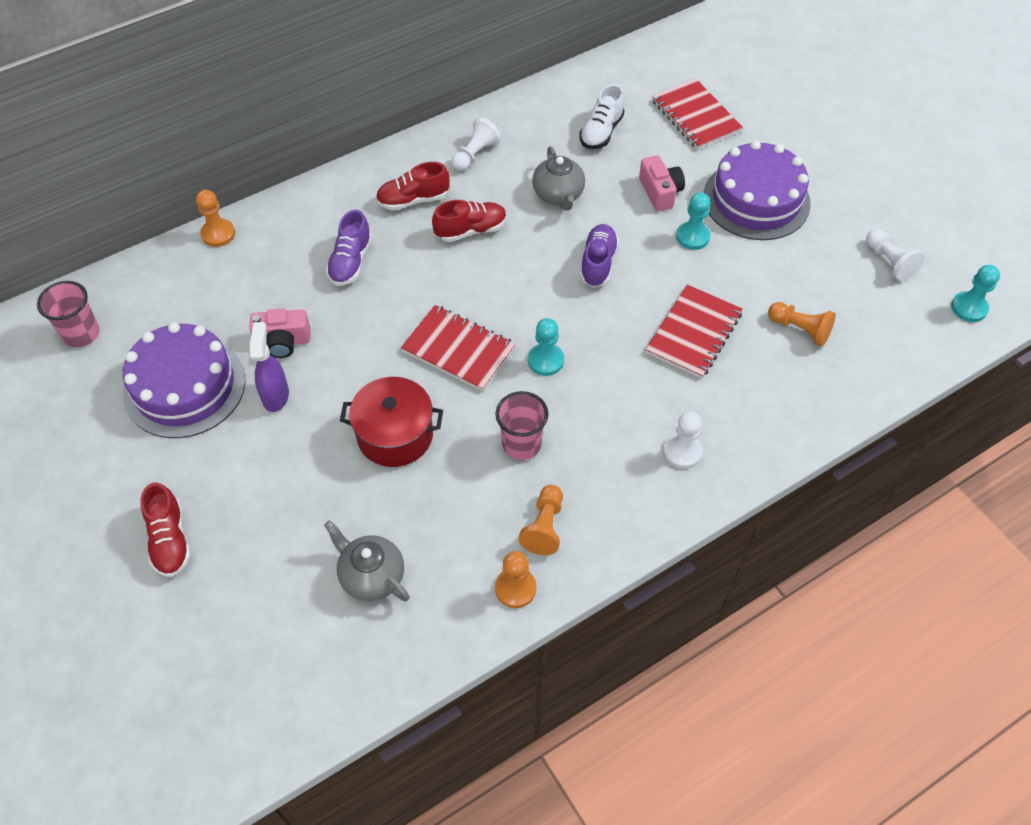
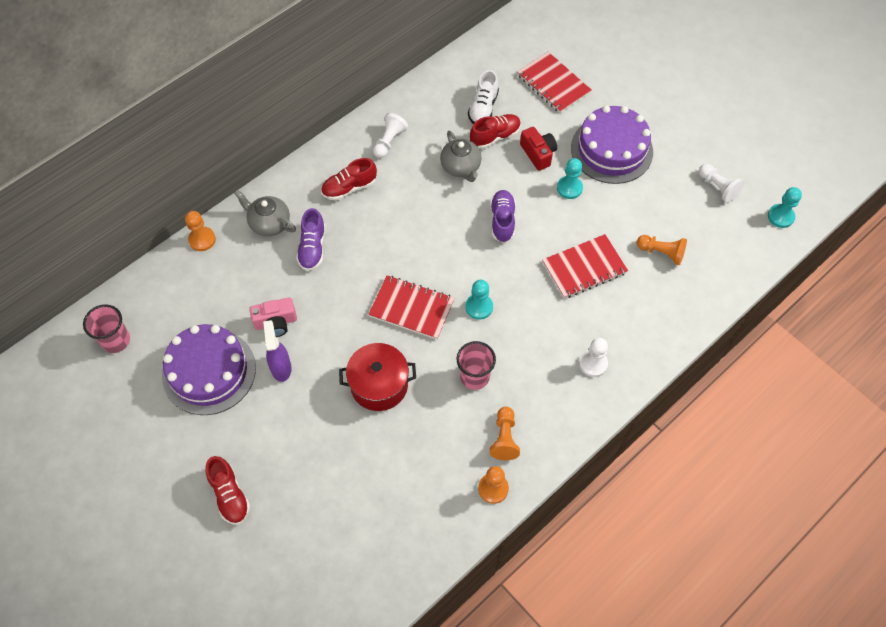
camera: 10 degrees left, 5 degrees up
grey teapot [324,520,410,602] -> grey teapot moved to [234,190,296,236]
red shoe [432,200,507,242] -> red shoe moved to [470,114,521,149]
pink camera [639,155,685,211] -> red camera [520,127,557,171]
red notebook [645,284,743,379] -> red notebook turned 45 degrees clockwise [542,234,628,299]

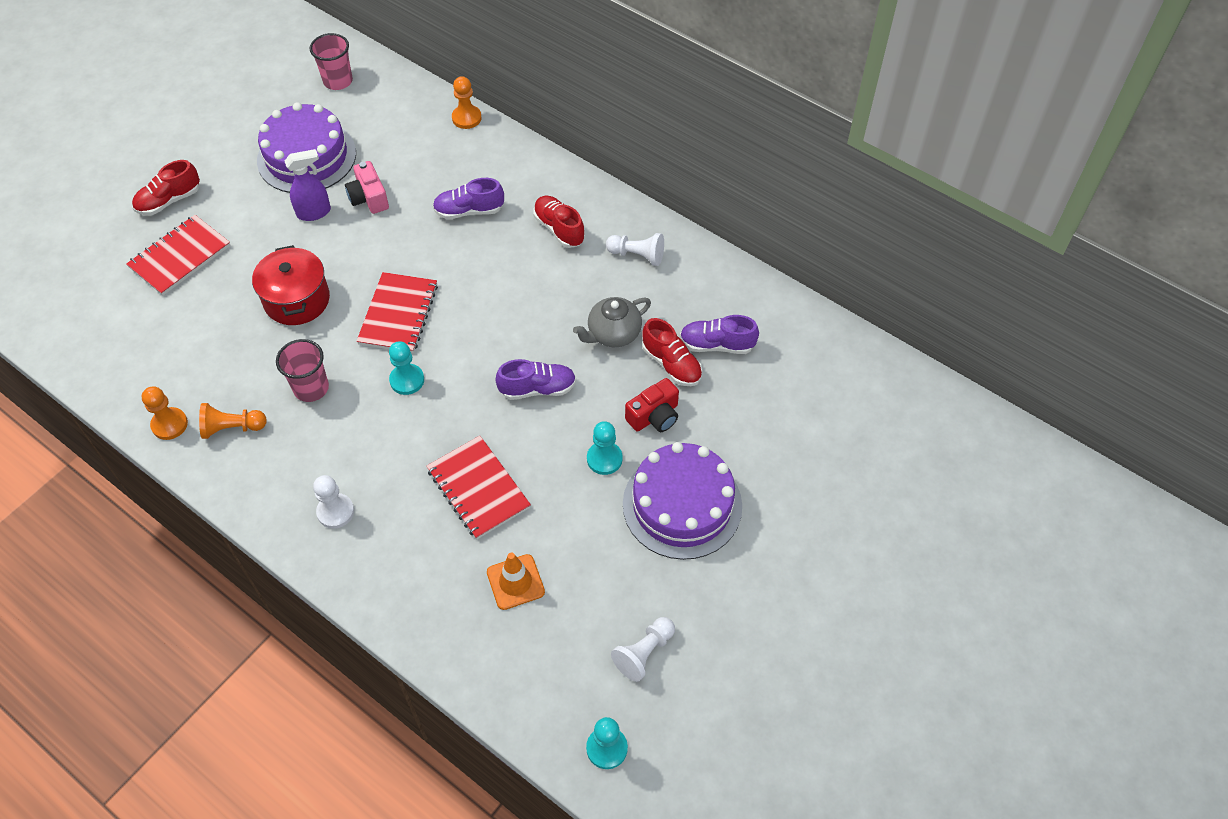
camera: 80 degrees right, 5 degrees down
grey teapot [234,190,296,236] -> none
white shoe [468,70,499,124] -> purple shoe [680,315,759,354]
red notebook [517,52,591,113] -> red notebook moved to [126,215,231,296]
orange pawn [637,235,687,265] -> orange traffic cone [487,553,545,610]

